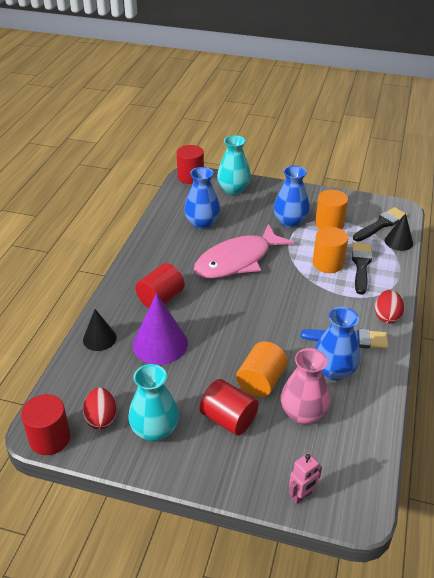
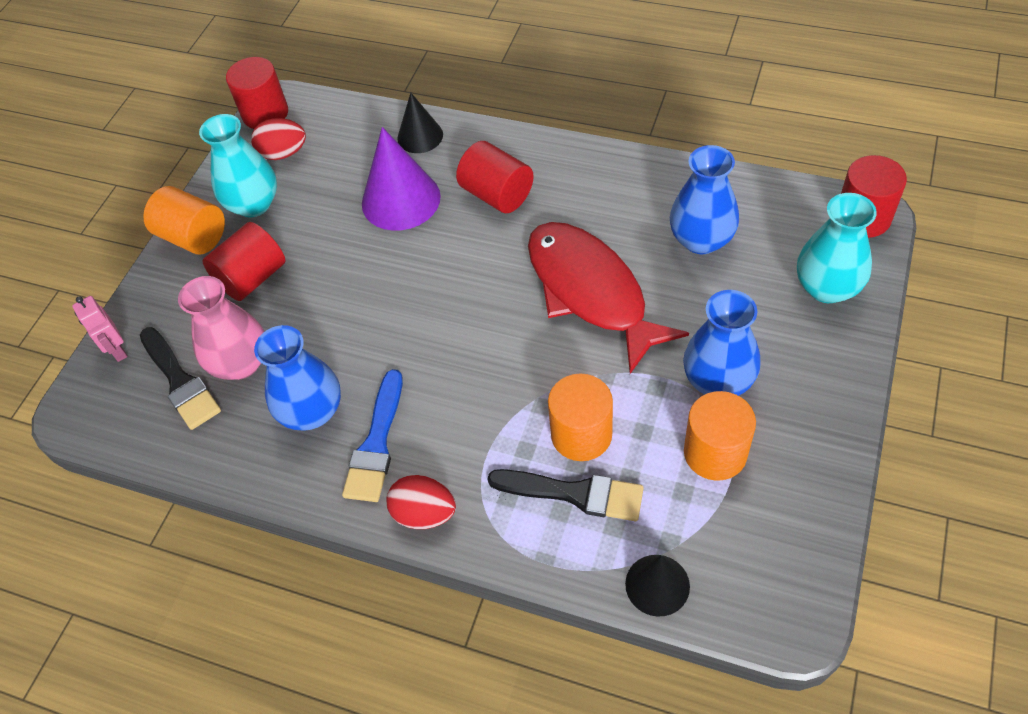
camera: 100 degrees right, 15 degrees up
pink fish [194,224,294,279] -> red fish [528,222,689,374]
orange cylinder [236,341,288,397] -> orange cylinder moved to [143,186,225,255]
black brush [353,207,407,242] -> black brush moved to [140,327,221,430]

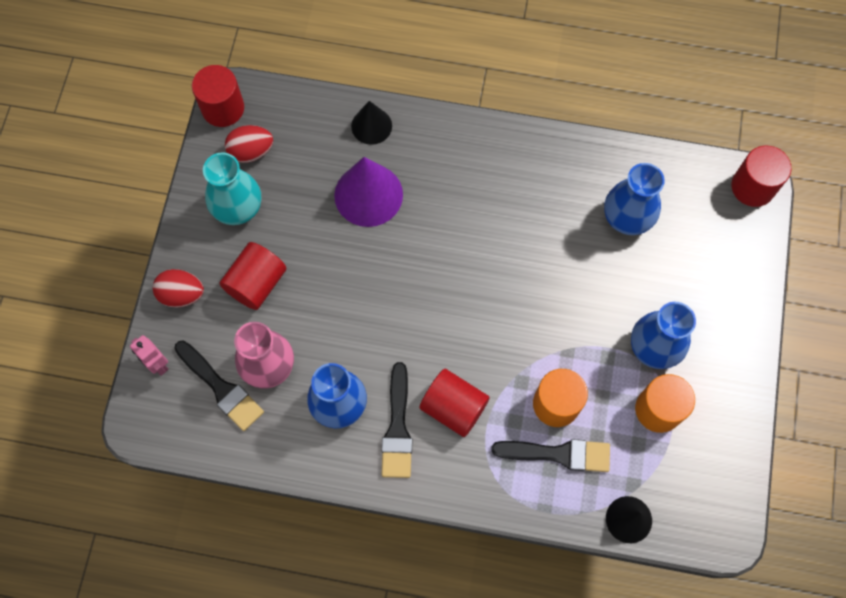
camera: 15 degrees left, 15 degrees up
orange cylinder [143,186,225,255] -> none
blue brush [342,369,403,502] -> black brush [382,362,412,478]
red egg [386,475,456,529] -> red egg moved to [153,269,204,308]
red cylinder [456,141,534,213] -> red cylinder moved to [419,369,490,437]
red fish [528,222,689,374] -> none
turquoise vase [797,193,877,303] -> none

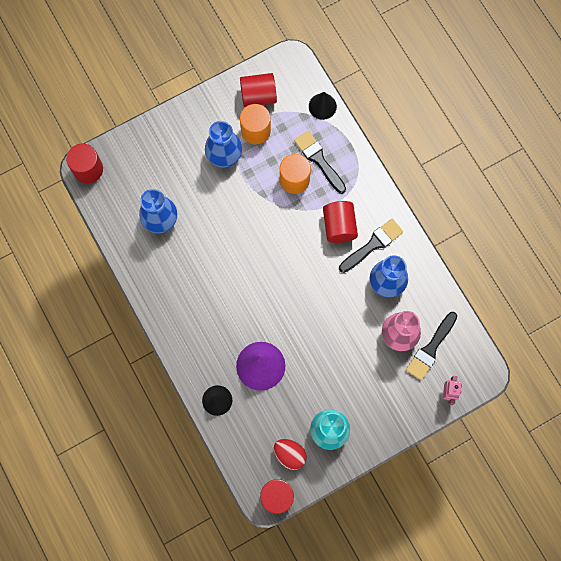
camera: 130 degrees left, 5 degrees up
red egg [153,269,204,308] -> none
black brush [174,340,264,431] -> black brush turned 150 degrees counterclockwise [406,312,457,380]
red cylinder [219,242,286,310] -> red cylinder moved to [240,73,277,107]

